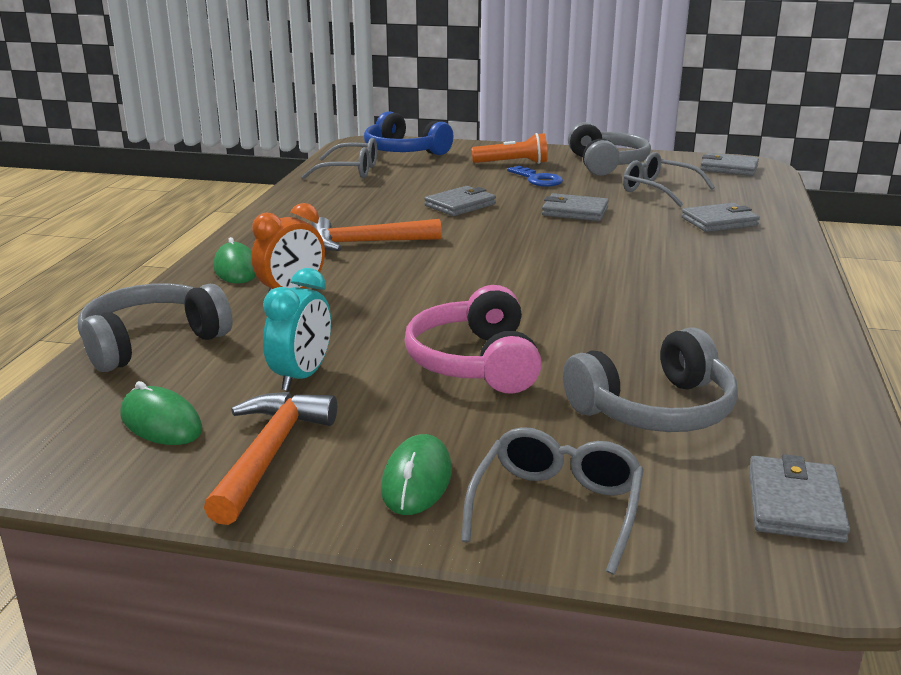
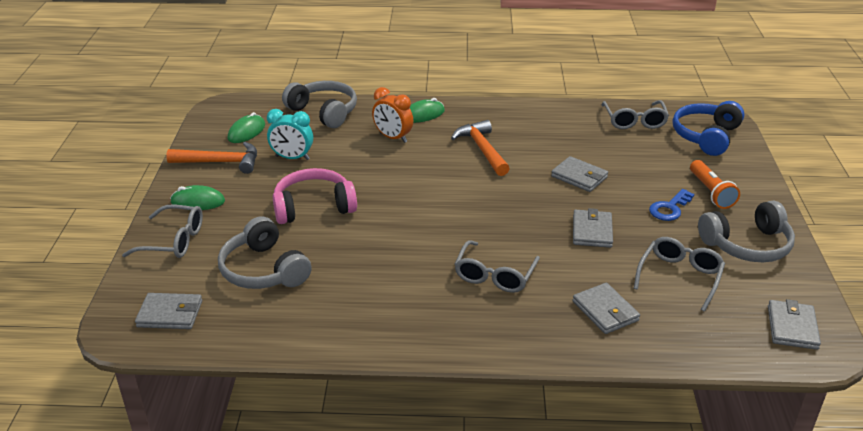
camera: 80 degrees right, 10 degrees up
none -> grey glasses [454,240,540,293]

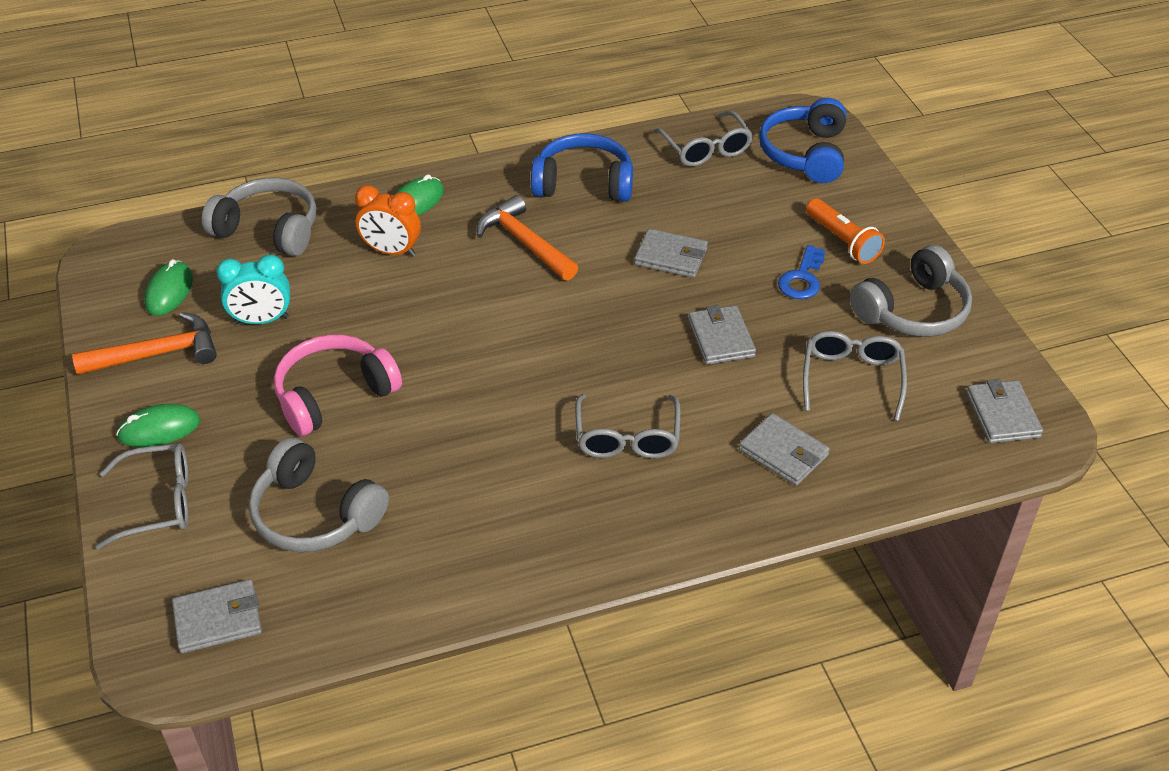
camera: 20 degrees left, 10 degrees up
none -> blue headphones [531,133,633,202]

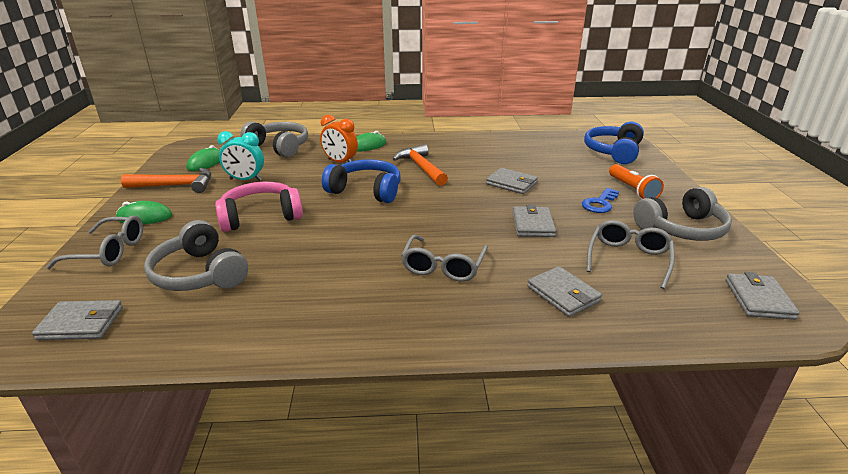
camera: 15 degrees right, 15 degrees down
blue headphones [531,133,633,202] -> blue headphones moved to [322,159,401,203]
grey glasses [653,111,753,167] -> none

